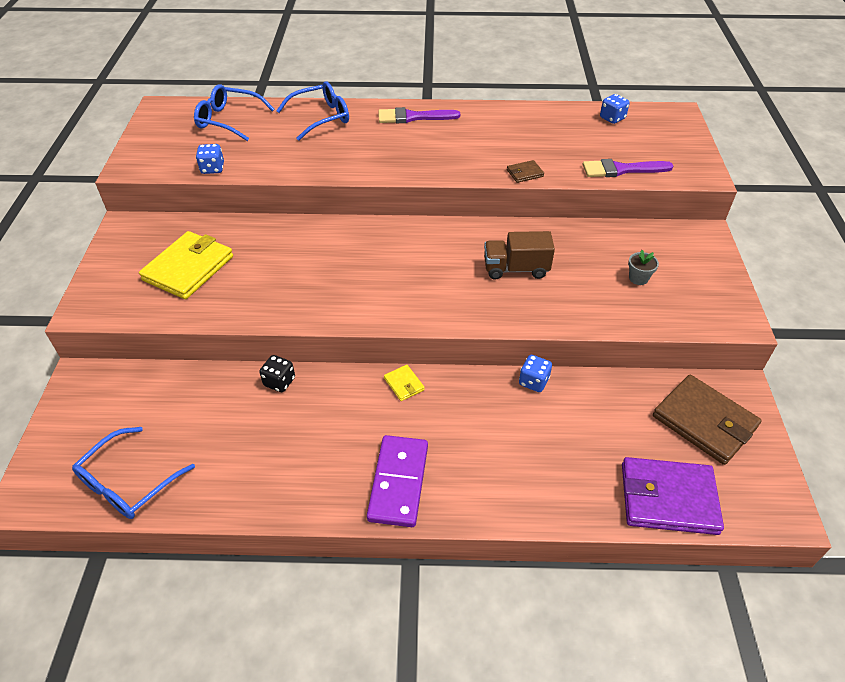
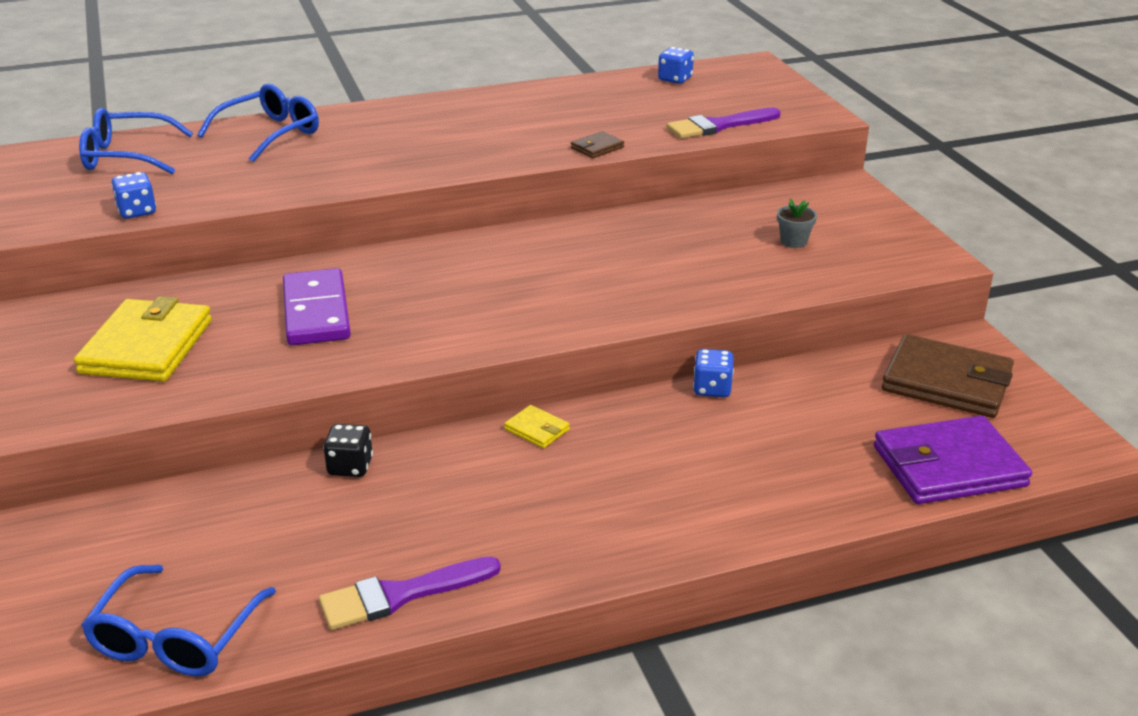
camera: 20 degrees left, 15 degrees down
purple domino [367,435,428,527] -> purple domino moved to [283,268,351,345]
purple brush [378,107,460,123] -> purple brush moved to [319,556,501,630]
brown truck [484,231,555,280] -> none

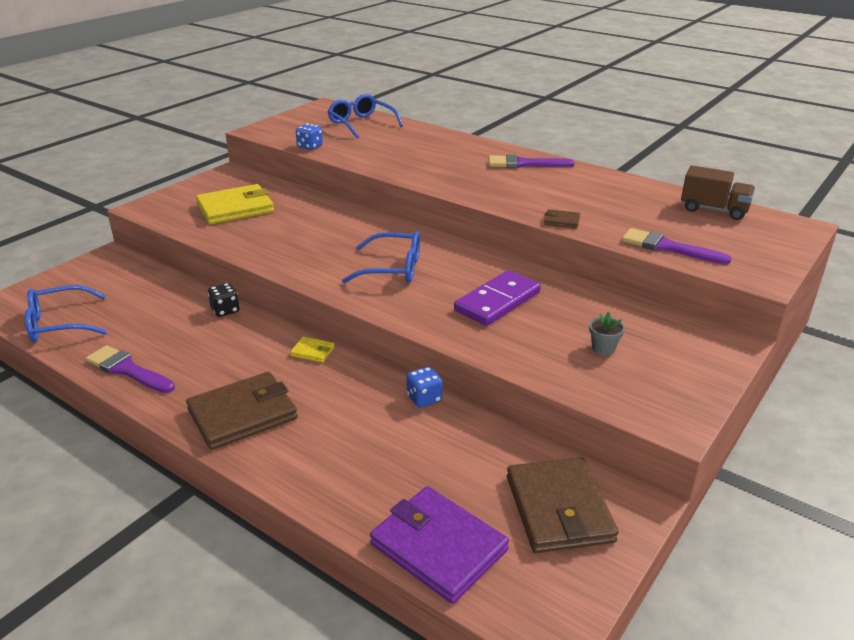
camera: 55 degrees right, 0 degrees up
blue glasses [197,83,319,162] -> blue glasses moved to [342,232,420,283]
purple domino [283,268,351,345] -> purple domino moved to [454,270,541,326]
yellow wallet [504,405,570,448] -> yellow wallet turned 75 degrees counterclockwise [290,337,335,363]
blue dice [658,47,694,84] -> brown truck [681,165,755,220]
none -> brown wallet [186,372,298,450]
none -> purple brush [489,154,575,168]

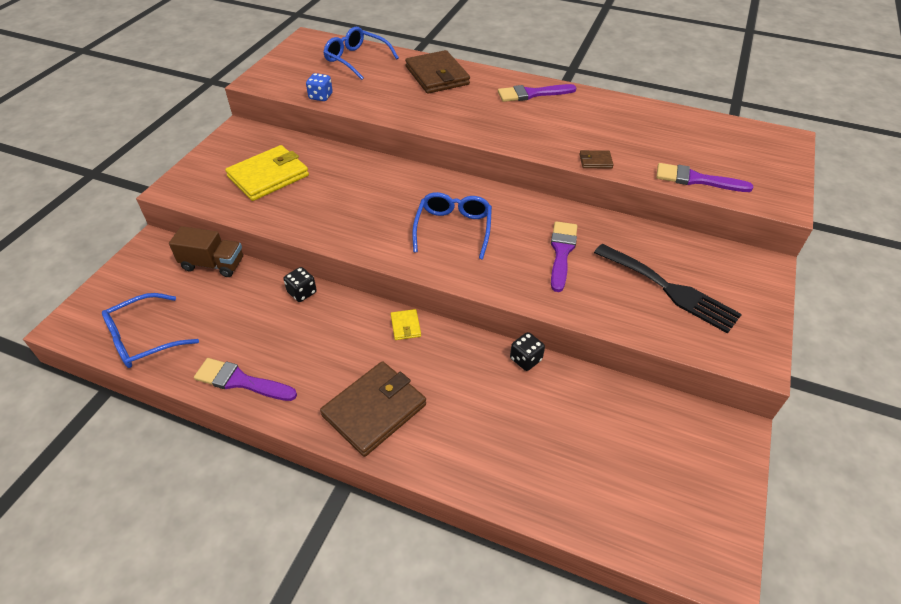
camera: 15 degrees left, 15 degrees up
yellow wallet [290,337,335,363] -> yellow wallet turned 75 degrees clockwise [391,309,421,340]
blue glasses [342,232,420,283] -> blue glasses turned 75 degrees counterclockwise [412,192,492,259]
purple wallet [370,486,509,604] -> none
blue dice [407,367,443,408] -> black dice [510,332,545,371]
purple domino [454,270,541,326] -> purple brush [551,221,577,292]
brown wallet [507,457,619,553] -> brown wallet moved to [405,50,470,94]
grey flower pot [589,312,625,355] -> black fork [594,244,742,334]
brown truck [681,165,755,220] -> brown truck moved to [169,226,243,277]

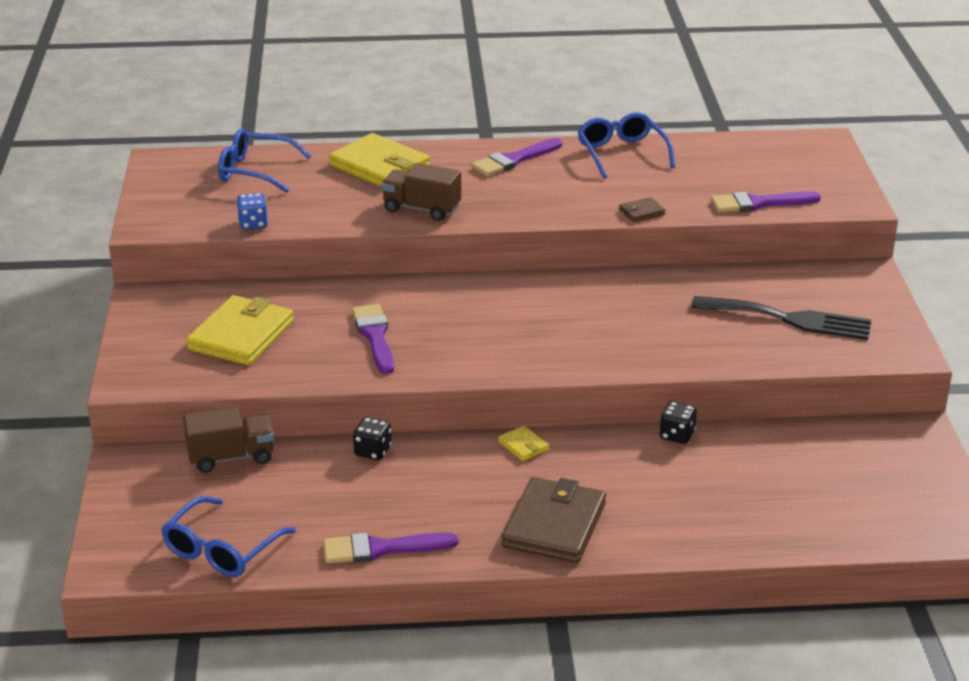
camera: 25 degrees left, 15 degrees down
brown wallet [405,50,470,94] -> yellow wallet [329,133,430,187]
blue glasses [412,192,492,259] -> blue glasses moved to [578,112,675,178]
purple brush [551,221,577,292] -> purple brush moved to [352,304,394,374]
none -> brown truck [381,163,461,221]

